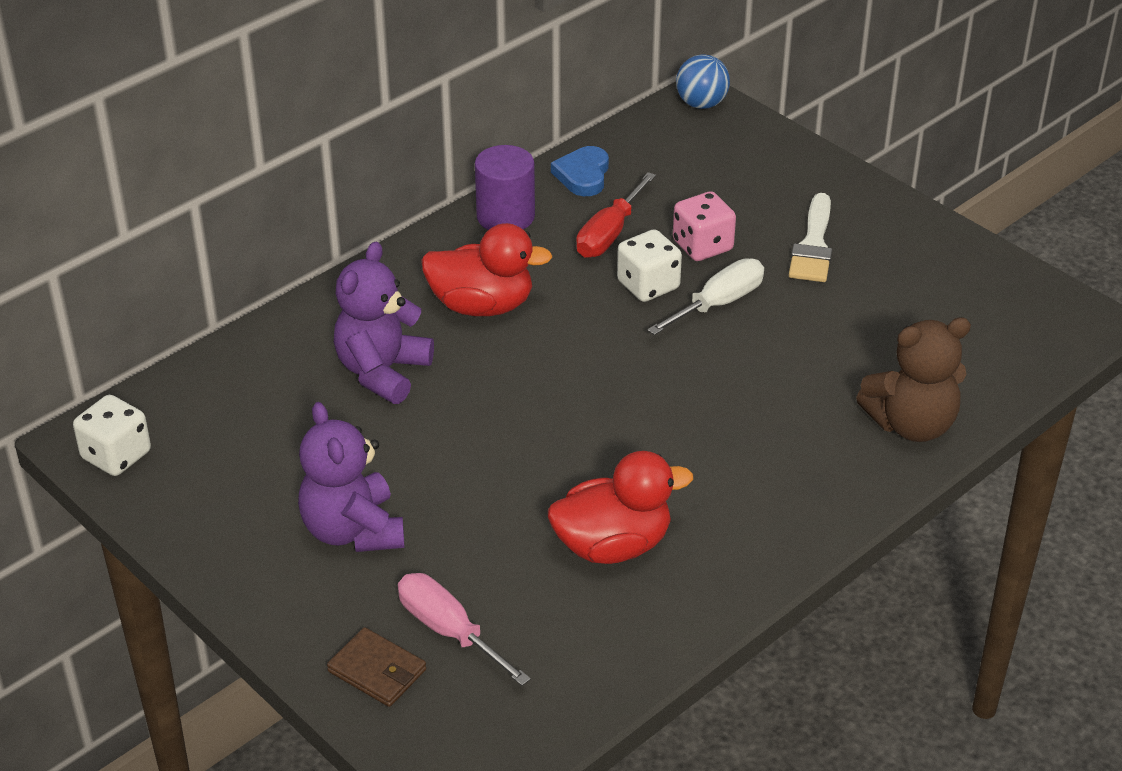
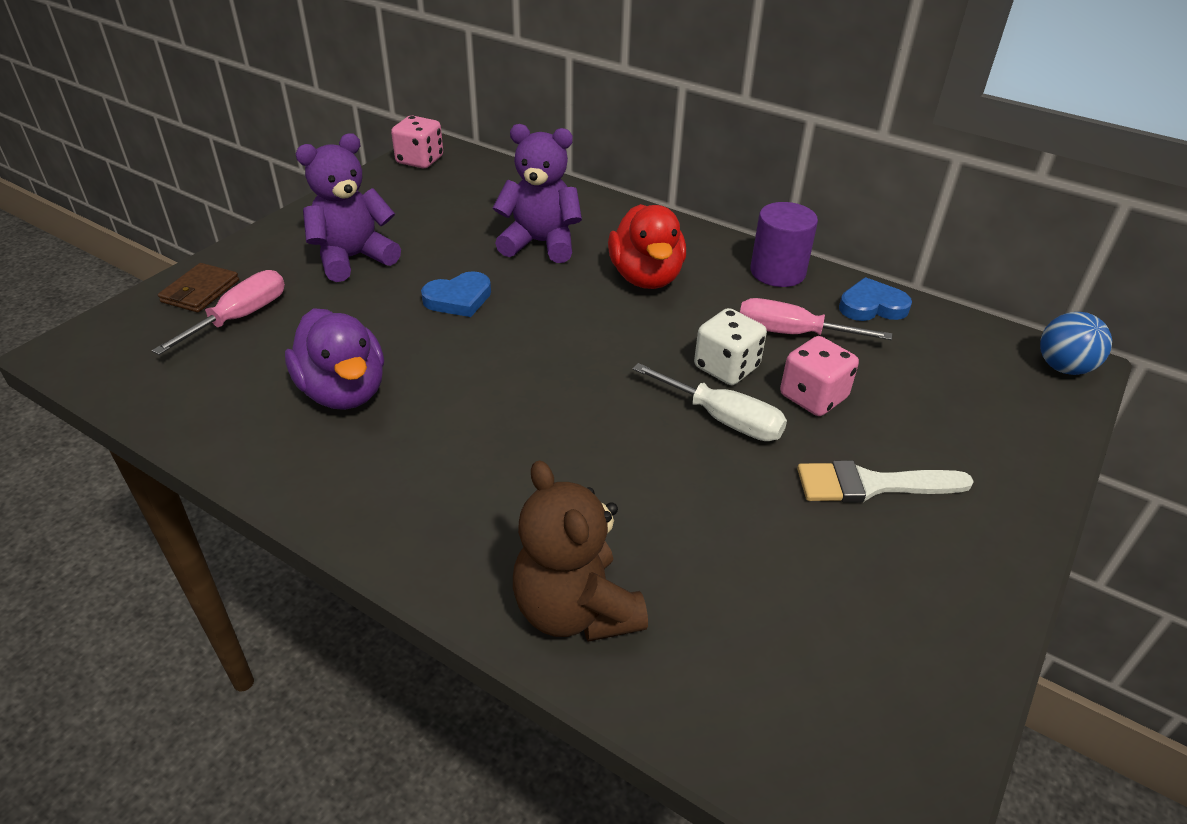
camera: 75 degrees right, 0 degrees up
white dice [73,395,151,476] -> pink dice [391,116,443,168]
red duck [548,451,693,564] -> purple duck [285,308,384,410]
red screwdriver [576,172,656,258] -> pink screwdriver [740,298,892,340]
none -> blue heart [421,271,491,317]

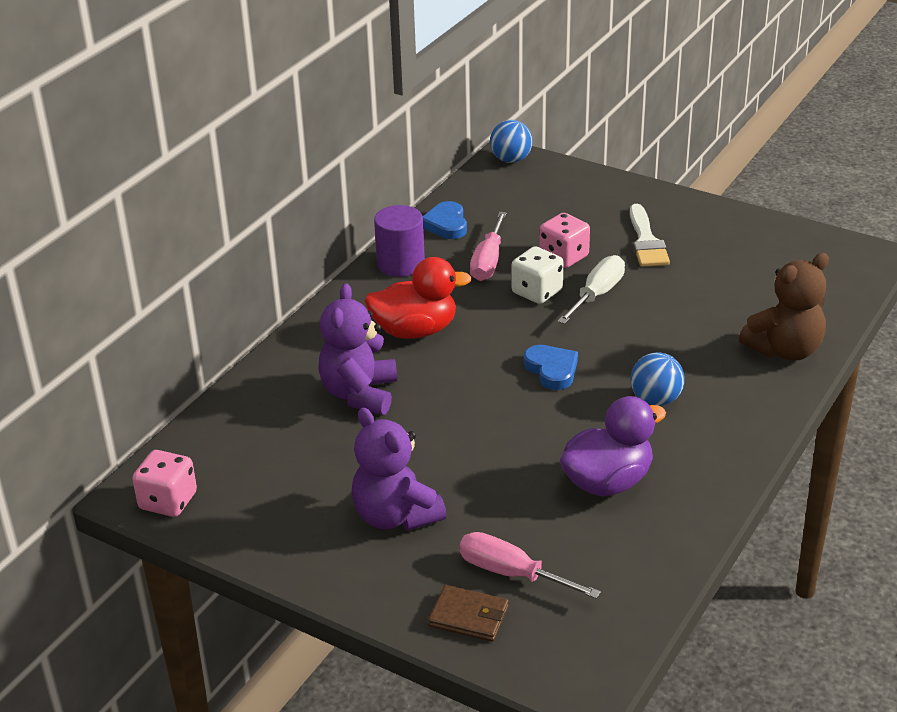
camera: 90 degrees left, 5 degrees down
blue heart [421,271,491,317] -> blue heart moved to [524,345,578,390]
none -> blue ball [630,352,685,406]

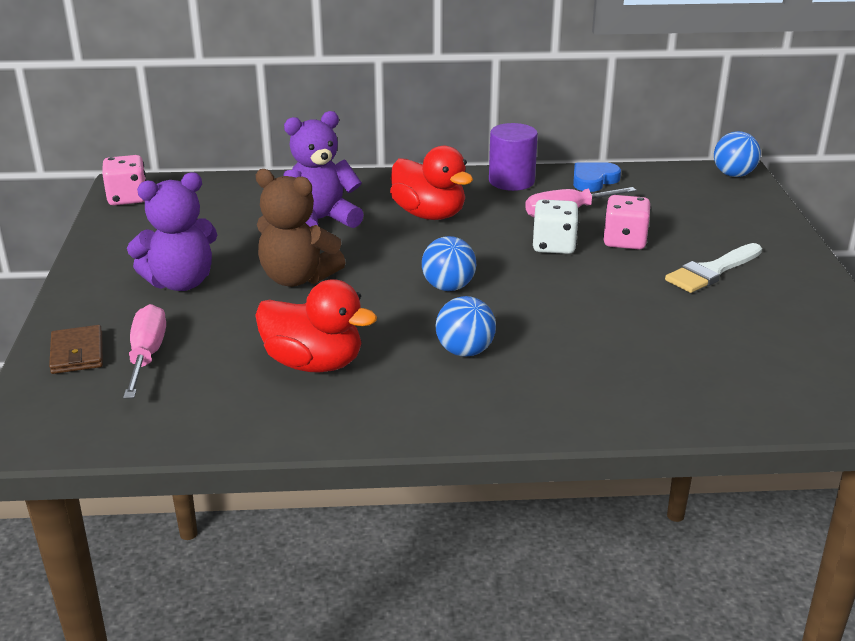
camera: 55 degrees right, 5 degrees down
purple teddy bear [352,408,447,531] -> purple teddy bear turned 135 degrees counterclockwise [127,172,217,291]
blue heart [524,345,578,390] -> blue ball [422,236,476,291]
white screwdriver [557,255,625,324] -> none
purple duck [560,396,666,496] -> red duck [255,279,377,372]
brown teddy bear [739,253,829,361] -> brown teddy bear moved to [256,169,346,287]

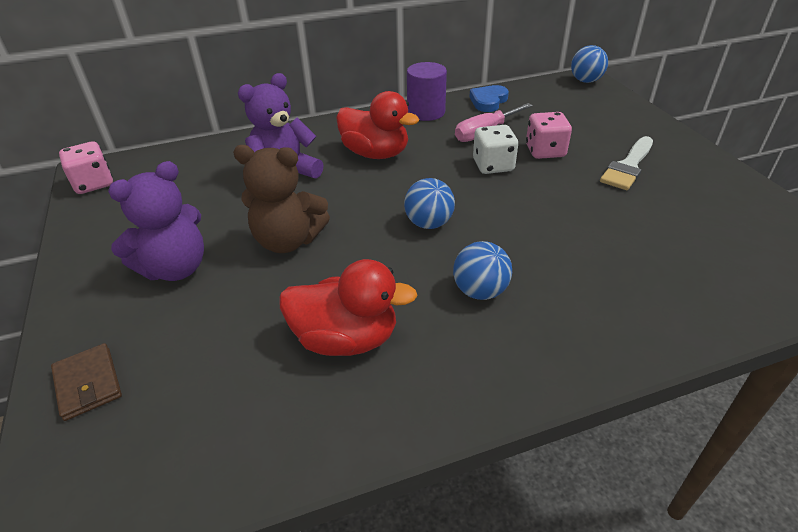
camera: 15 degrees left, 10 degrees up
pink screwdriver [123,304,166,399] -> none

